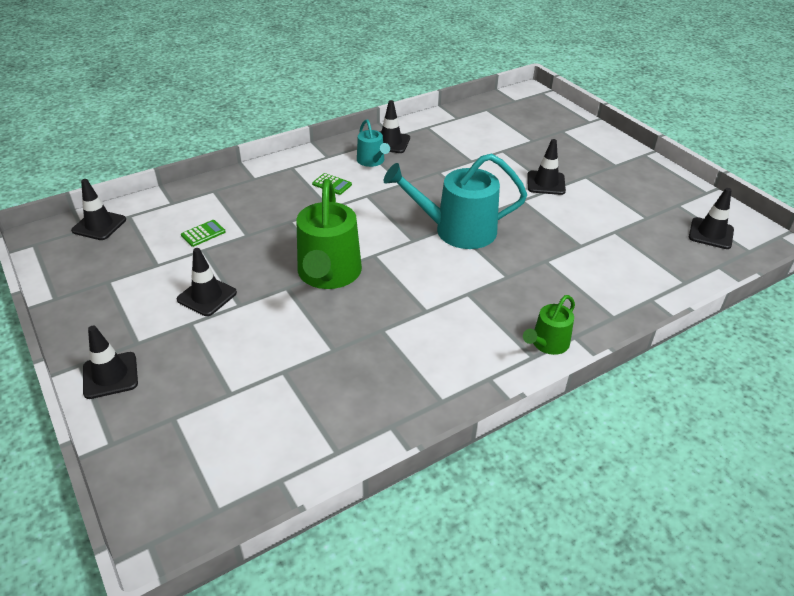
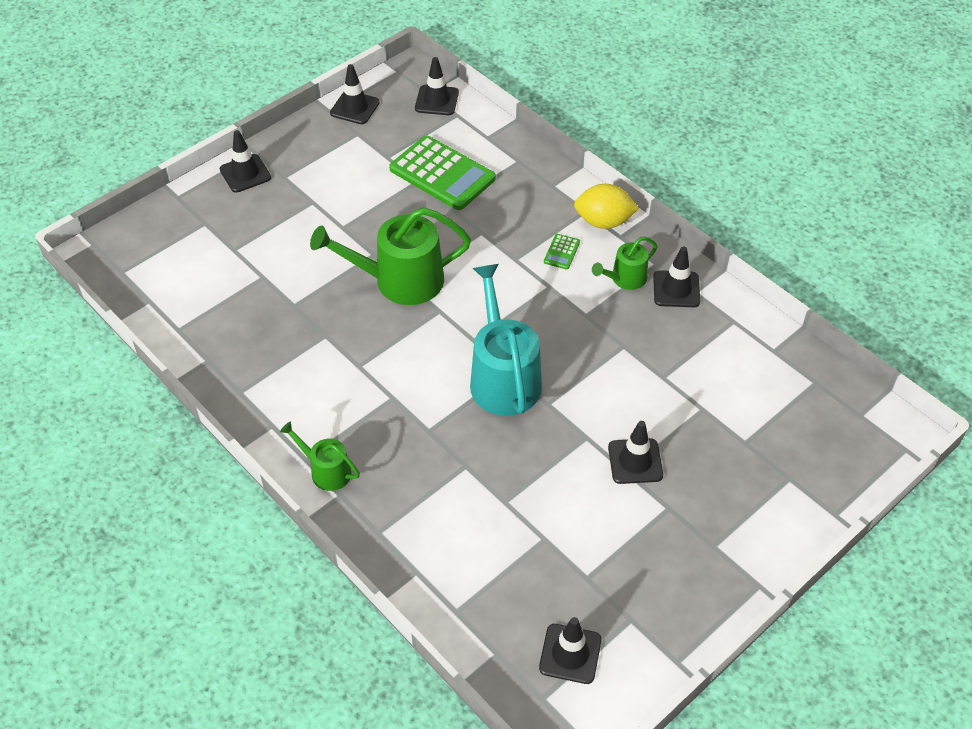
camera: 80 degrees right, 10 degrees up
black traffic cone [177,248,237,316] -> black traffic cone moved to [330,64,380,124]
green calculator [181,220,226,247] -> green calculator [389,135,496,210], size x2.40
turquoise watering can [357,119,390,167] -> green watering can [592,237,657,290]
none -> yellow lemon [574,184,639,229]

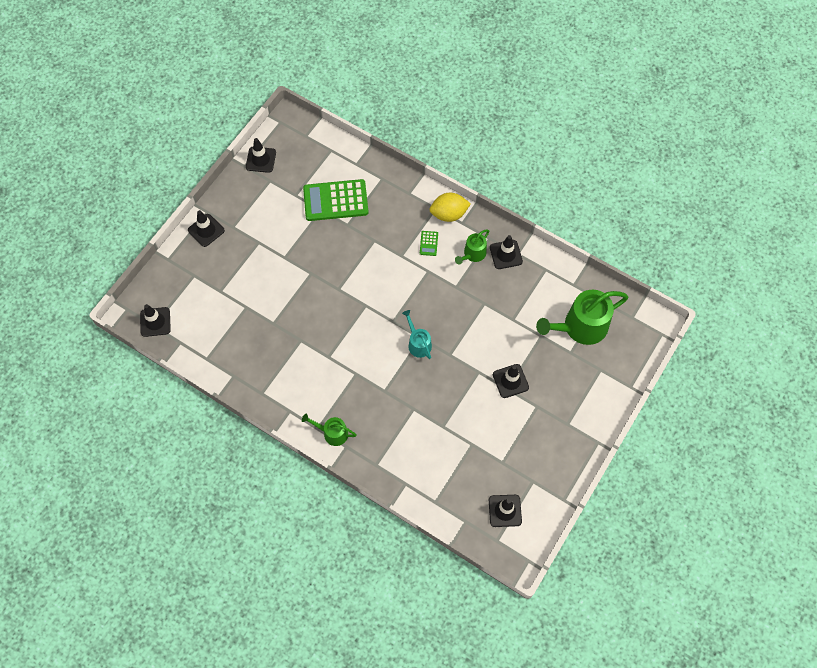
camera: 15 degrees left, 15 degrees up
green watering can [310,207,471,305] -> green watering can moved to [536,290,628,345]
green calculator [389,135,496,210] -> green calculator turned 150 degrees clockwise [303,179,369,221]
black traffic cone [415,57,459,115] -> black traffic cone moved to [140,304,171,337]
turquoise watering can [470,264,542,416] -> turquoise watering can [402,310,432,359], size x0.53

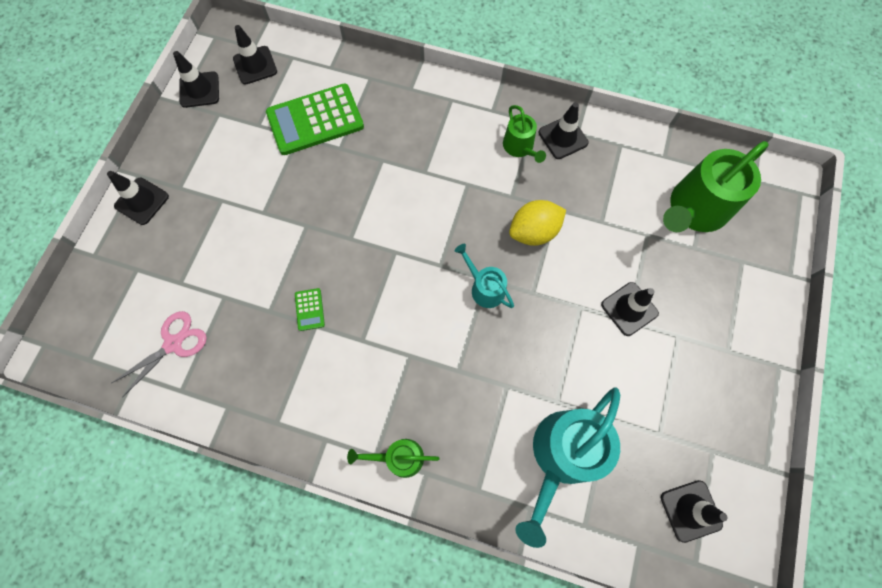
camera: 15 degrees left, 5 degrees up
black traffic cone [140,304,171,337] -> black traffic cone moved to [233,25,277,85]
green calculator [420,231,438,256] -> green calculator moved to [295,288,325,331]
yellow lemon [429,193,471,222] -> yellow lemon moved to [509,200,566,246]
green watering can [455,229,489,264] -> green watering can turned 45 degrees counterclockwise [503,105,546,163]
none -> pink scissors [112,311,207,397]
none -> turquoise watering can [515,387,620,548]

